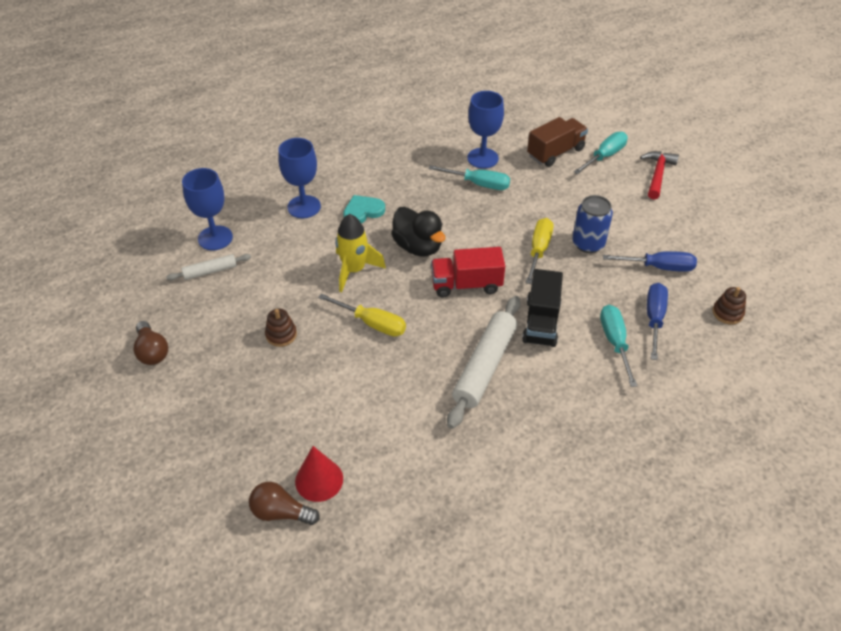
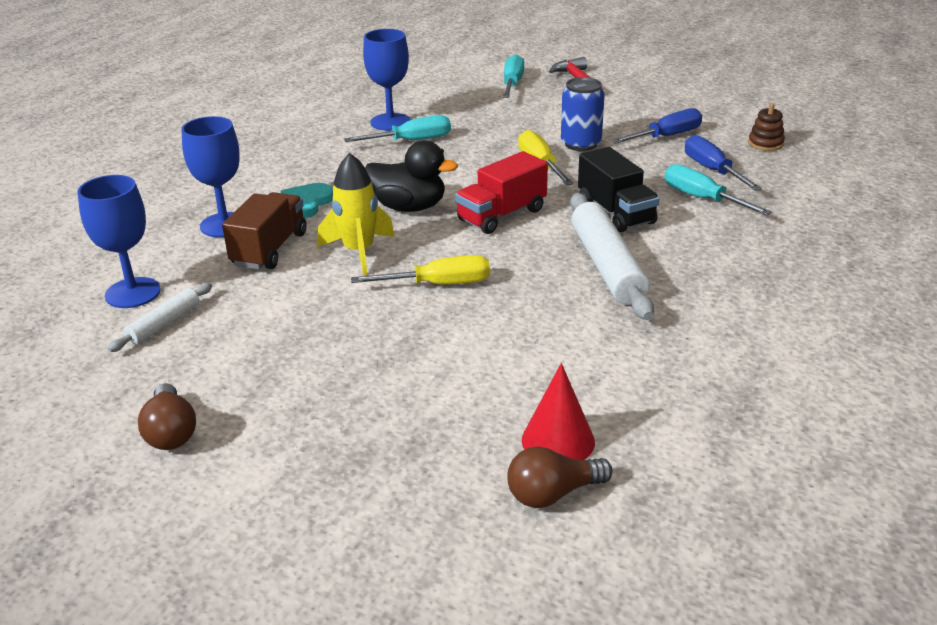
camera: 35 degrees left, 15 degrees down
brown light bulb [134,321,168,365] -> brown light bulb turned 45 degrees clockwise [138,383,196,450]
brown stacking toy [265,309,297,347] -> none
brown truck [527,117,588,167] -> brown truck moved to [222,192,307,269]

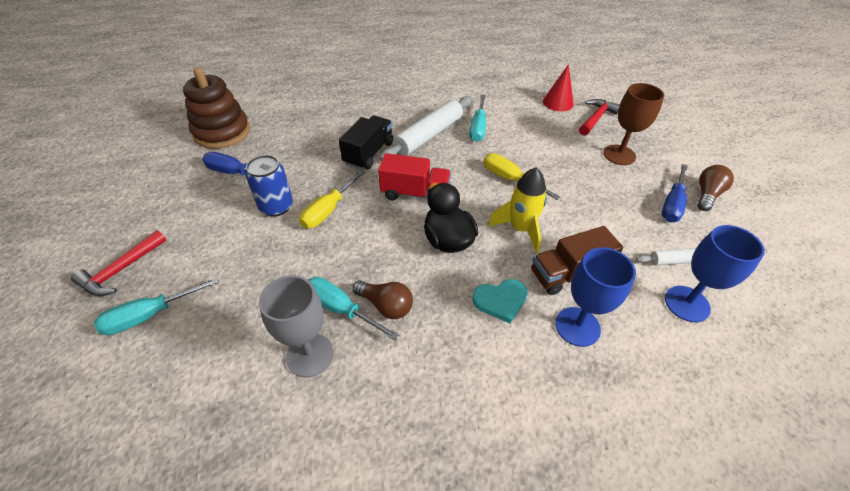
camera: 130 degrees left, 15 degrees up
blue goblet [363,29,410,131] -> grey goblet [259,275,333,377]
brown light bulb [507,446,613,508] -> brown light bulb moved to [352,280,413,319]
turquoise screwdriver [665,164,772,216] -> turquoise screwdriver moved to [469,95,486,142]
blue screwdriver [685,135,762,191] -> blue screwdriver moved to [662,164,688,222]
brown stacking toy [748,103,785,151] -> brown stacking toy [183,67,250,149], size x2.23
none -> red hammer [579,99,620,136]
none -> brown goblet [603,83,664,165]

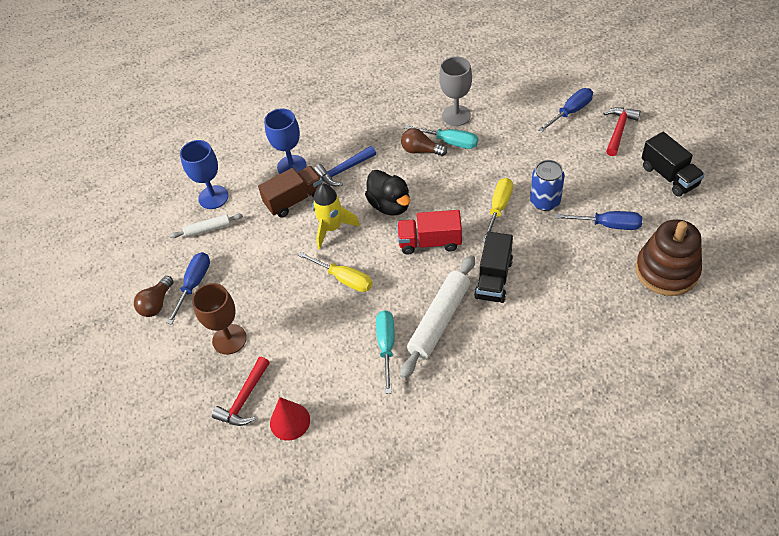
camera: 175 degrees right, 5 degrees up
turquoise screwdriver [94,277,219,335] -> blue screwdriver [538,88,593,132]
turquoise heart [472,279,528,324] -> blue hammer [314,146,376,186]
none -> black truck [642,132,705,197]

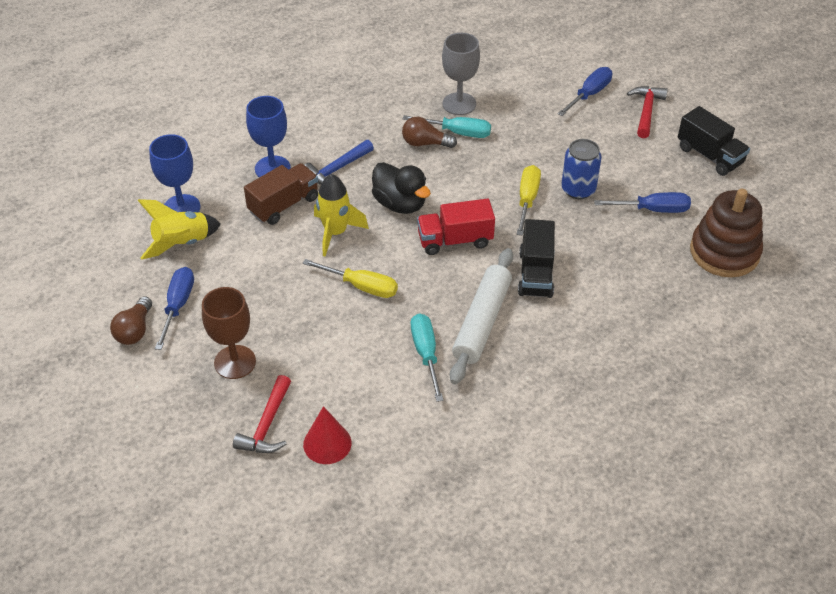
camera: 15 degrees left, 5 degrees down
white rolling pin [170,214,243,238] -> yellow rocket [138,199,221,260]

